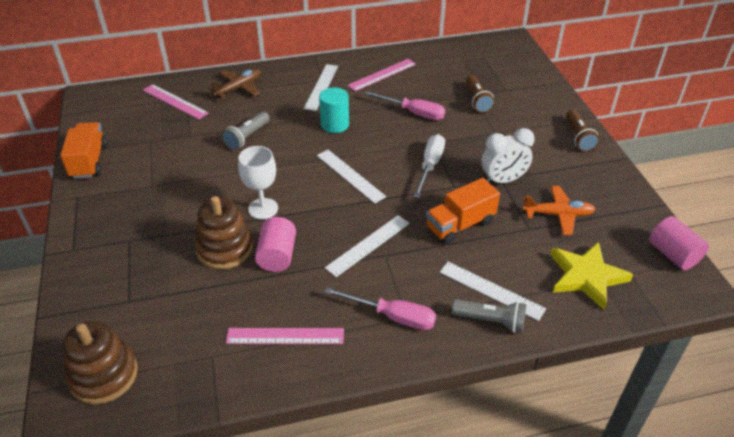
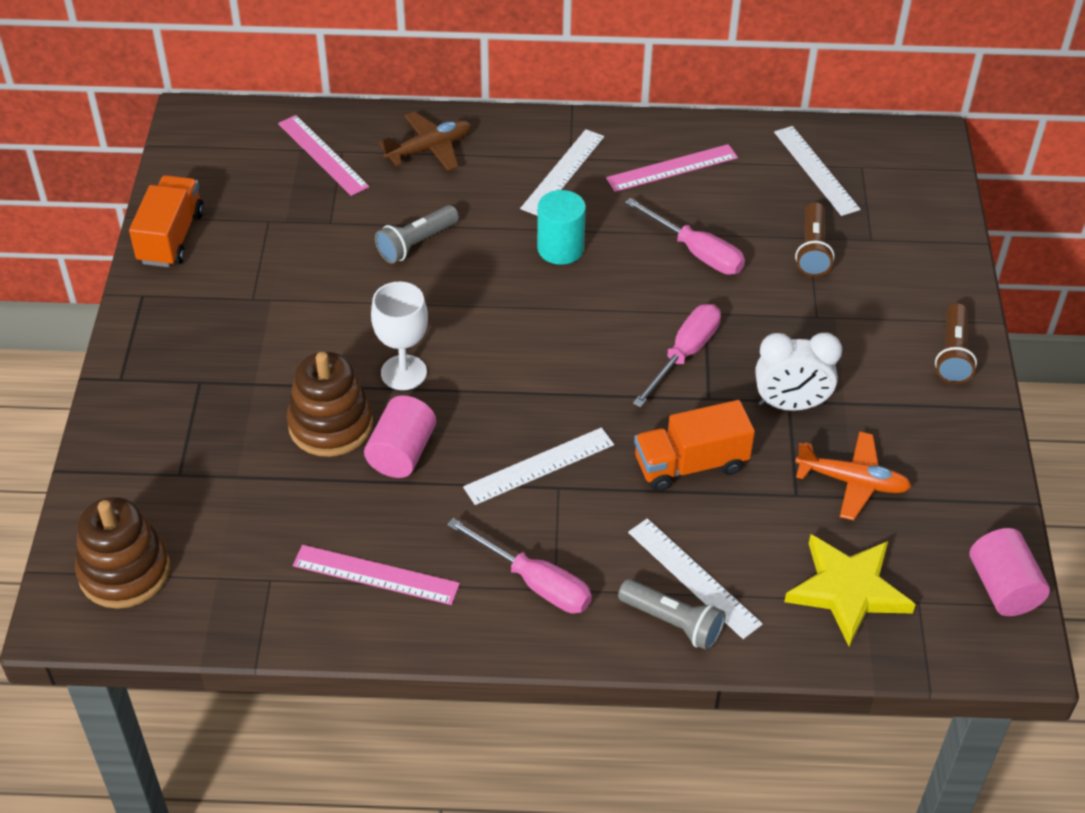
camera: 15 degrees right, 5 degrees up
white ruler [317,150,386,204] -> white ruler moved to [774,126,861,216]
white screwdriver [413,134,445,198] -> pink screwdriver [633,304,721,408]

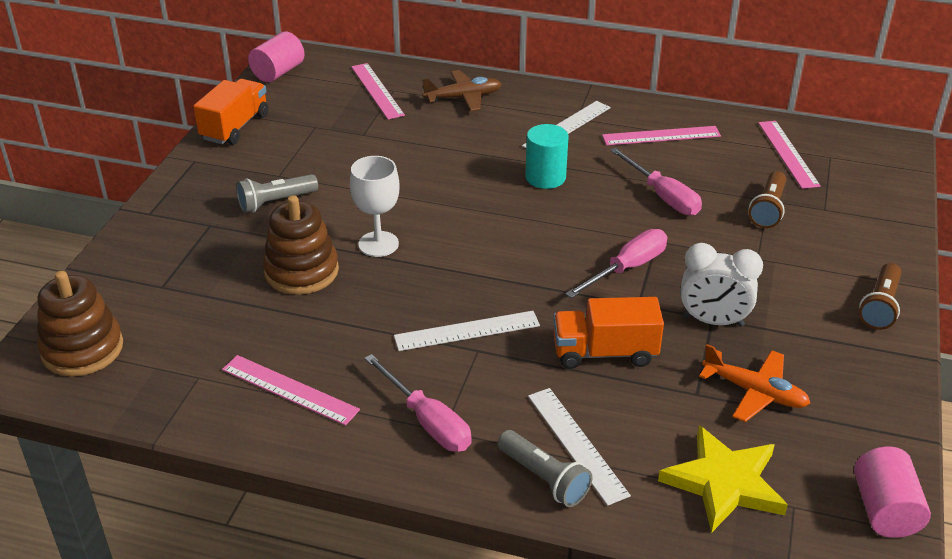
camera: 15 degrees right, 10 degrees down
pink cylinder [364,395,436,478] -> pink cylinder moved to [248,31,305,82]
grey flashlight [375,205,459,264] -> grey flashlight moved to [236,174,318,213]
white ruler [774,126,861,216] -> pink ruler [758,121,821,189]

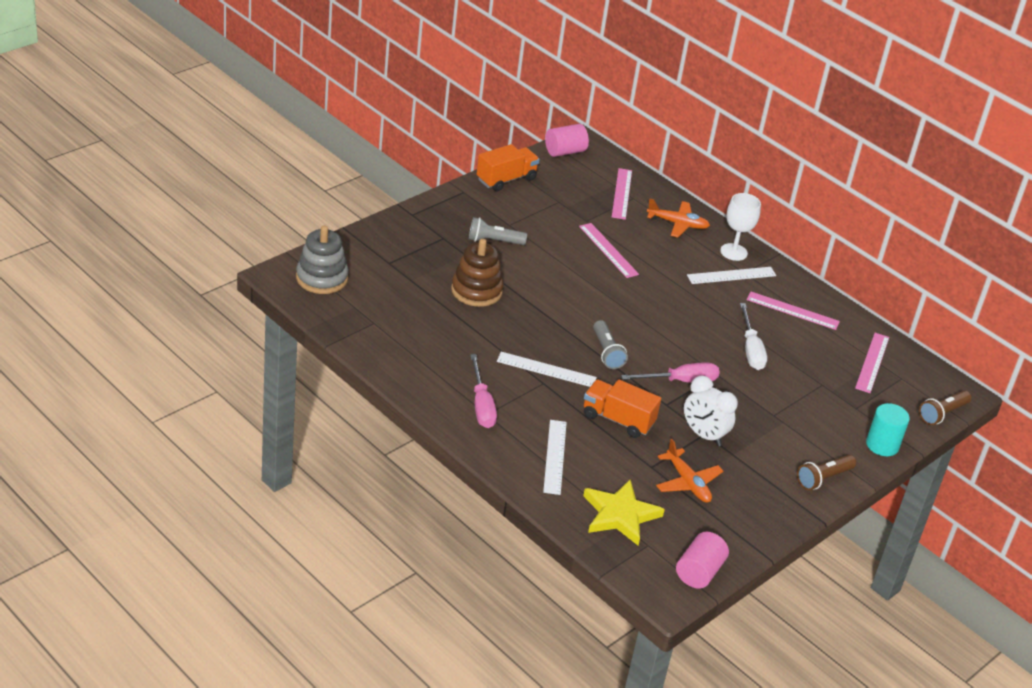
camera: 25 degrees right, 0 degrees up
brown stacking toy [37,271,123,376] -> grey stacking toy [296,225,349,294]
pink ruler [222,355,360,426] -> pink ruler moved to [579,223,639,278]
white goblet [350,156,400,257] -> white goblet moved to [720,193,761,261]
brown plane [422,70,502,111] -> orange plane [647,198,710,237]
grey flashlight [497,430,593,507] -> grey flashlight moved to [593,320,628,369]
turquoise cylinder [525,124,569,189] -> turquoise cylinder moved to [866,403,910,456]
pink screwdriver [610,148,702,215] -> white screwdriver [740,303,767,370]
brown flashlight [749,171,786,228] -> brown flashlight moved to [919,390,971,425]

